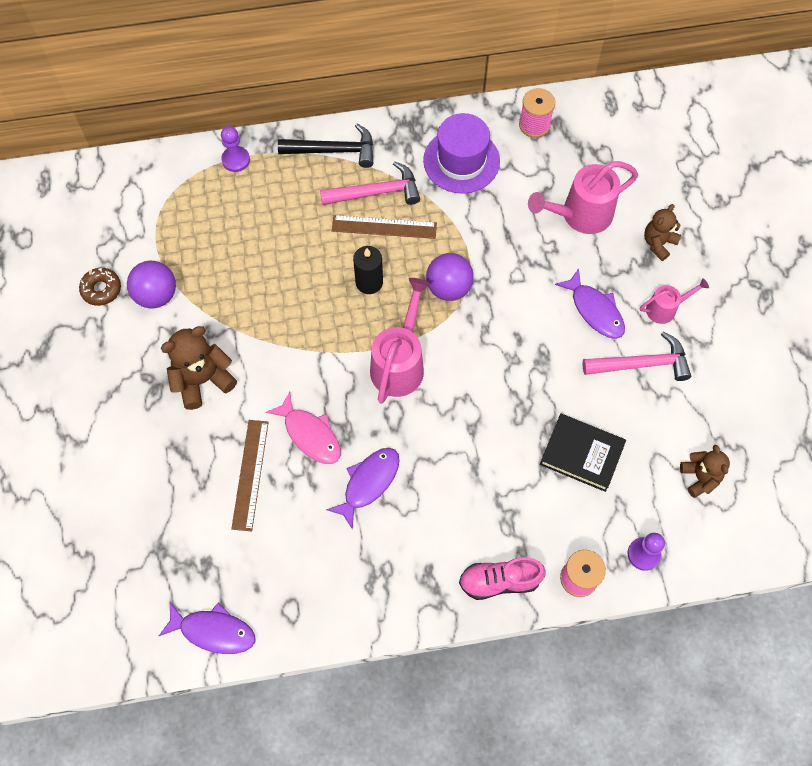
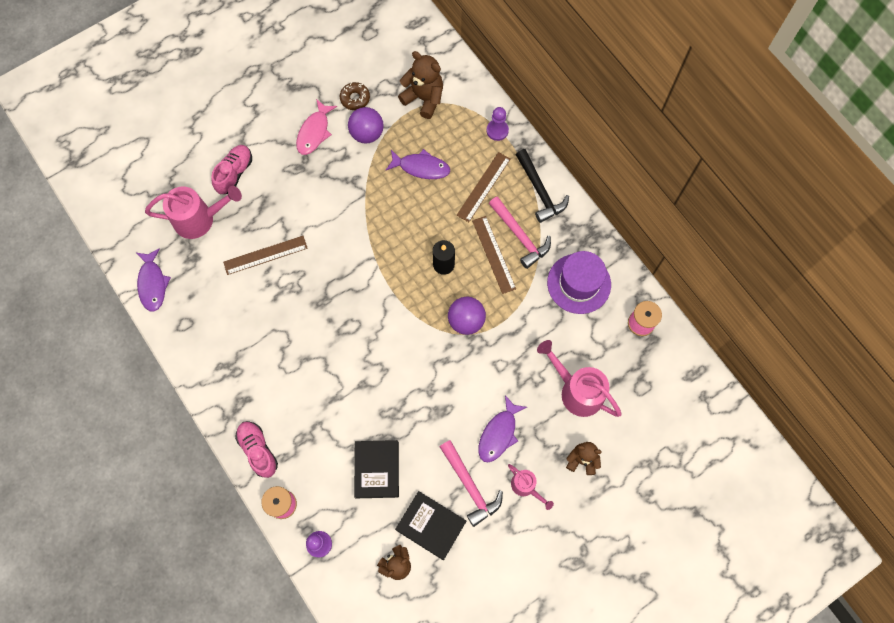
camera: 65 degrees right, 5 degrees up
brown teddy bear [161,326,237,410] -> brown teddy bear moved to [398,51,443,119]
pink fish [266,392,341,464] -> pink fish moved to [296,99,337,155]
purple fish [326,448,399,530] -> purple fish moved to [386,149,450,179]
pink watering can [370,278,430,404] -> pink watering can moved to [145,186,242,239]
none -> pink shoe [211,145,252,194]
none -> black book [395,491,466,560]
none -> brown ruler [457,152,510,222]

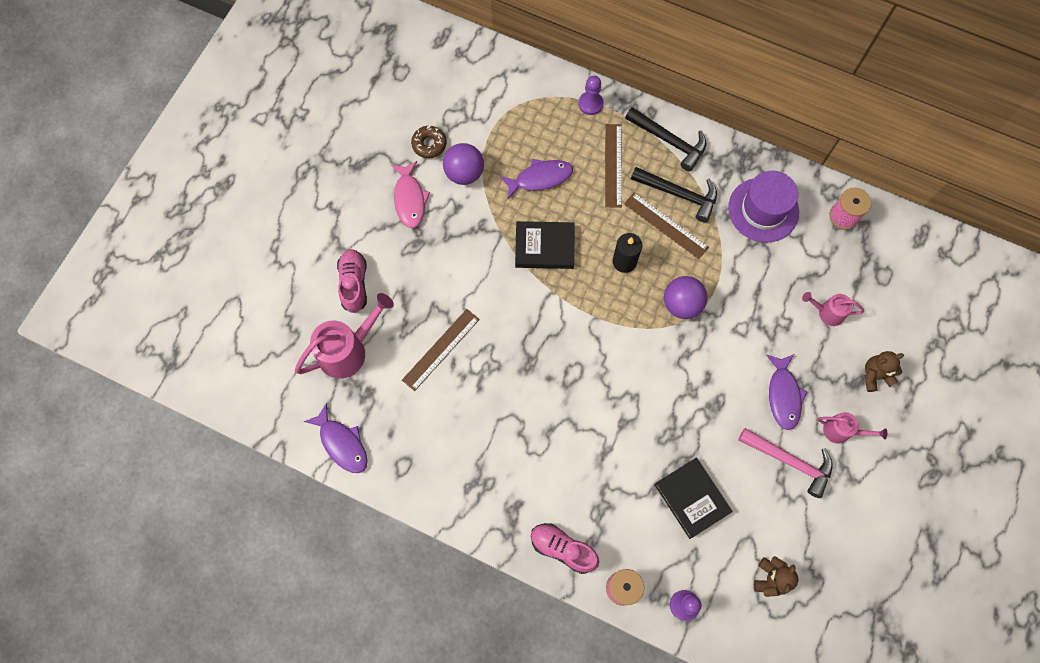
camera: 30 degrees left, 0 degrees up
black book [395,491,466,560] -> black book moved to [515,221,574,269]
brown teddy bear [398,51,443,119] -> none
pink hammer [489,196,551,269] -> black hammer [631,167,717,222]
pink watering can [537,340,622,417] -> pink watering can [802,292,864,326], size x0.56

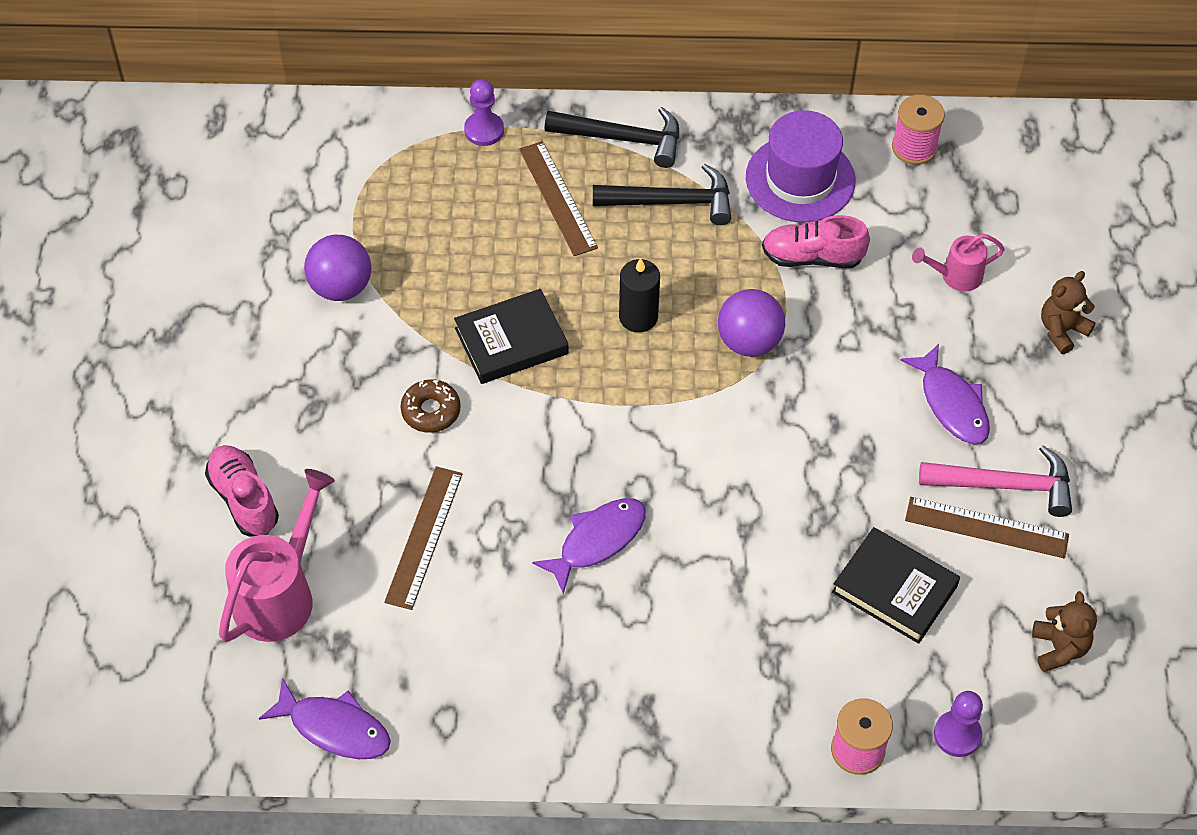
camera: 25 degrees left, 15 degrees down
pink fish [391,161,430,228] -> none
brown donut [411,125,446,158] -> brown donut moved to [401,379,461,433]
purple fish [500,159,573,199] -> purple fish moved to [532,498,646,594]
pink shoe [531,523,599,574] -> pink shoe moved to [762,215,870,268]
brown ruler [624,193,709,259] -> brown ruler moved to [905,497,1069,558]
pink watering can [818,412,887,444] -> none

